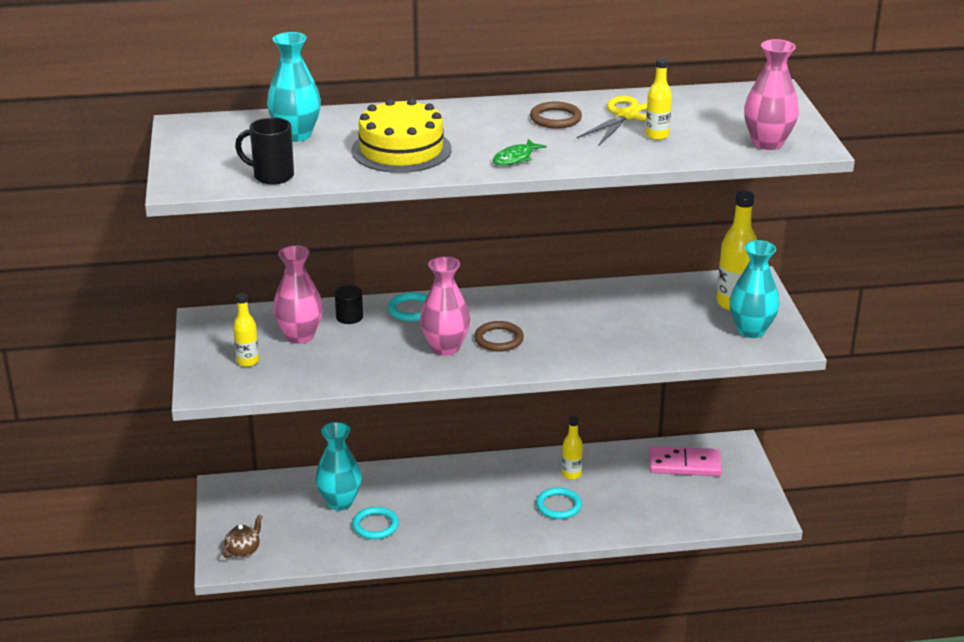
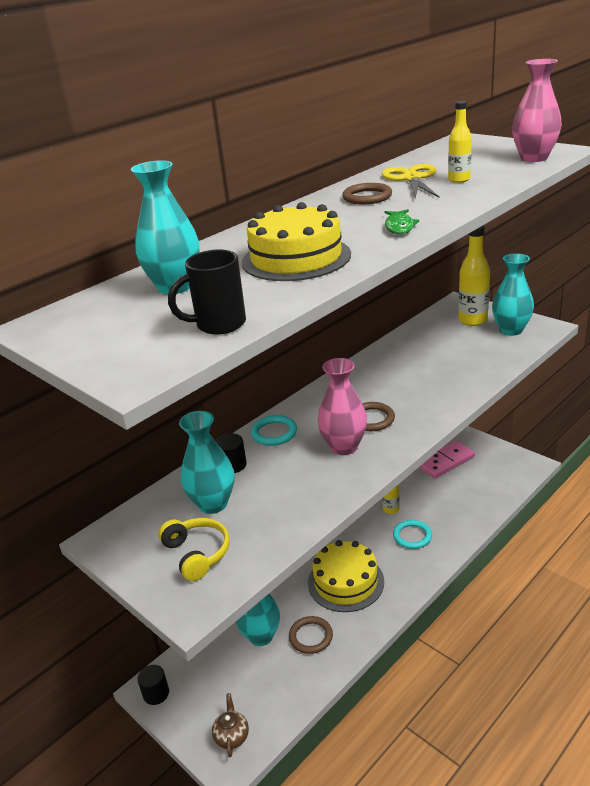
camera: 35 degrees left, 0 degrees up
yellow bottle [233,293,259,367] -> yellow headphones [158,518,230,581]
pink vase [273,245,323,344] -> turquoise vase [179,411,234,514]
turquoise ring [352,507,399,539] -> brown ring [289,616,333,654]
none -> black cylinder [137,665,169,705]
none -> yellow cake [308,540,384,612]

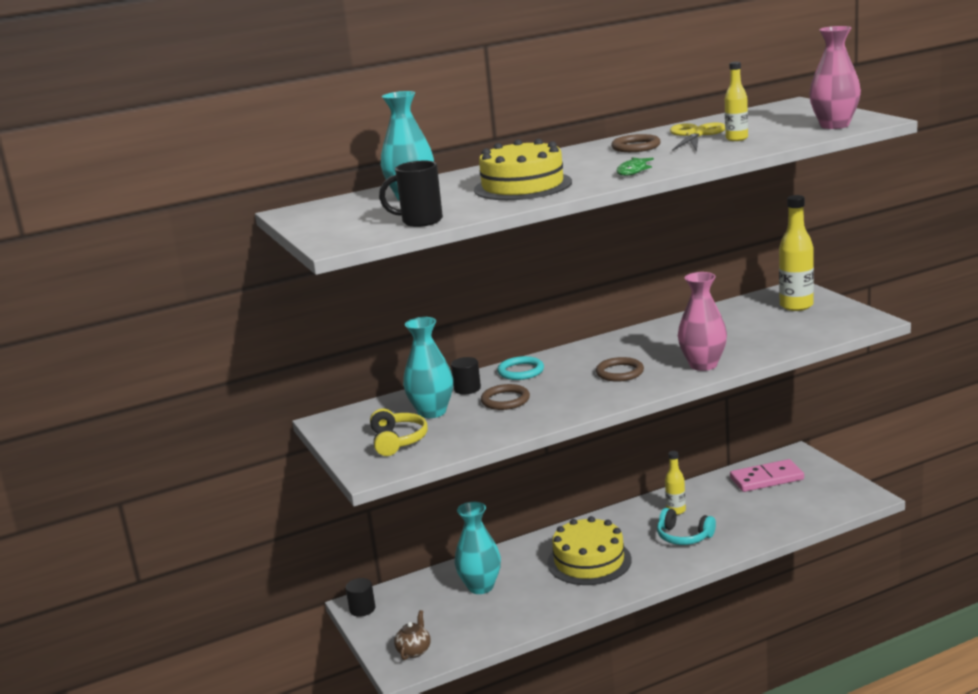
camera: 20 degrees right, 10 degrees down
brown ring [289,616,333,654] -> brown ring moved to [481,384,530,410]
pink vase [317,358,367,455] -> pink vase moved to [678,272,727,371]
turquoise ring [393,520,432,549] -> turquoise headphones [657,508,716,545]
turquoise vase [492,253,534,336] -> none

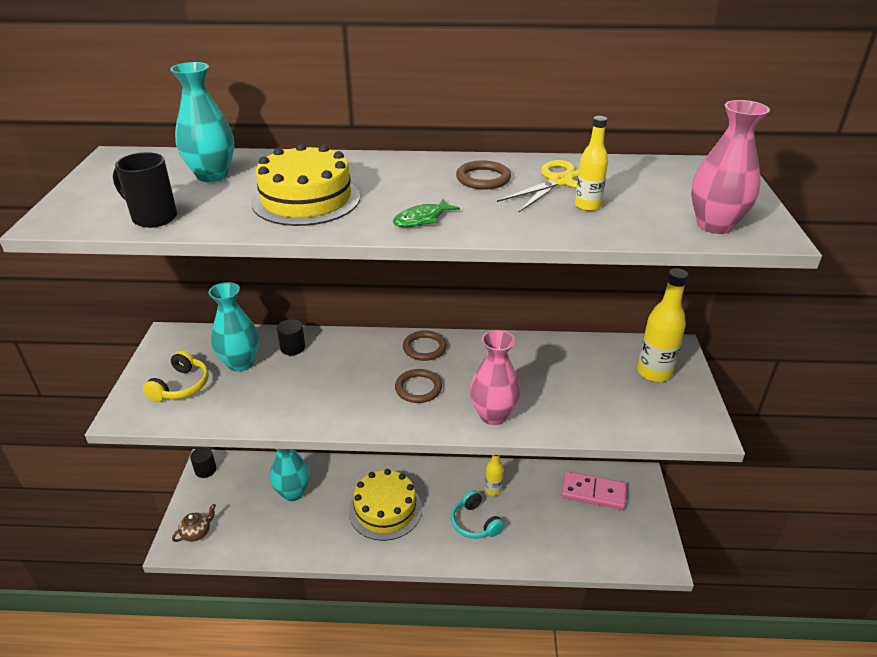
camera: 25 degrees right, 15 degrees up
brown ring [481,384,530,410] -> brown ring moved to [403,330,447,361]
turquoise ring [497,356,544,380] -> none

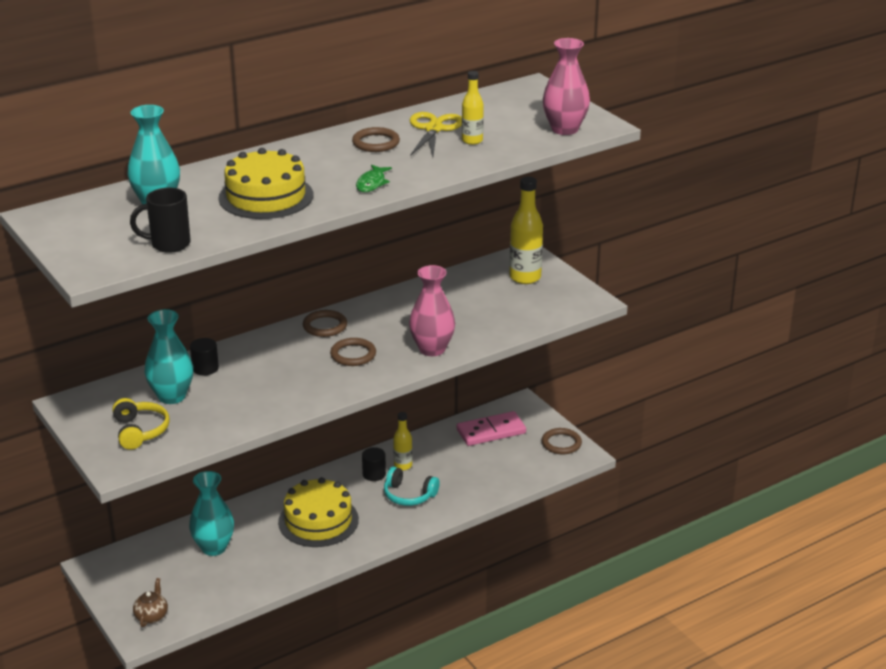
camera: 35 degrees left, 5 degrees down
black cylinder [190,447,217,478] -> black cylinder moved to [362,447,386,481]
none -> brown ring [542,428,582,454]

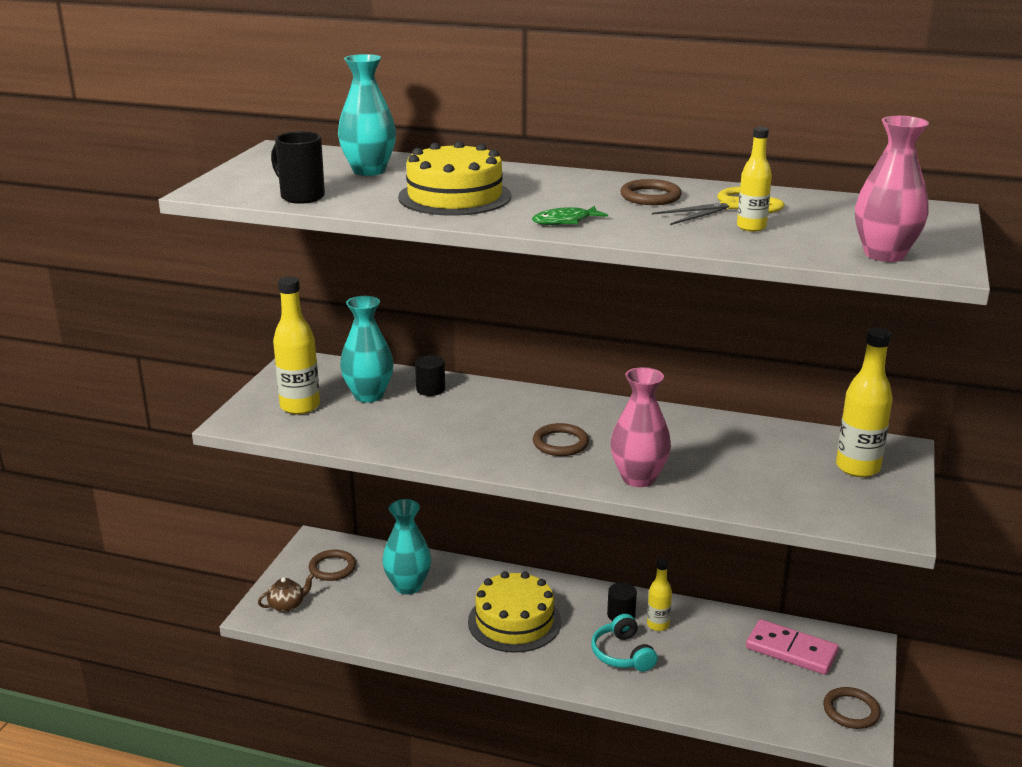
camera: 50 degrees right, 5 degrees down
yellow headphones [112,398,169,450] -> yellow bottle [273,276,320,414]
brown ring [303,310,347,337] -> brown ring moved to [309,550,356,581]

